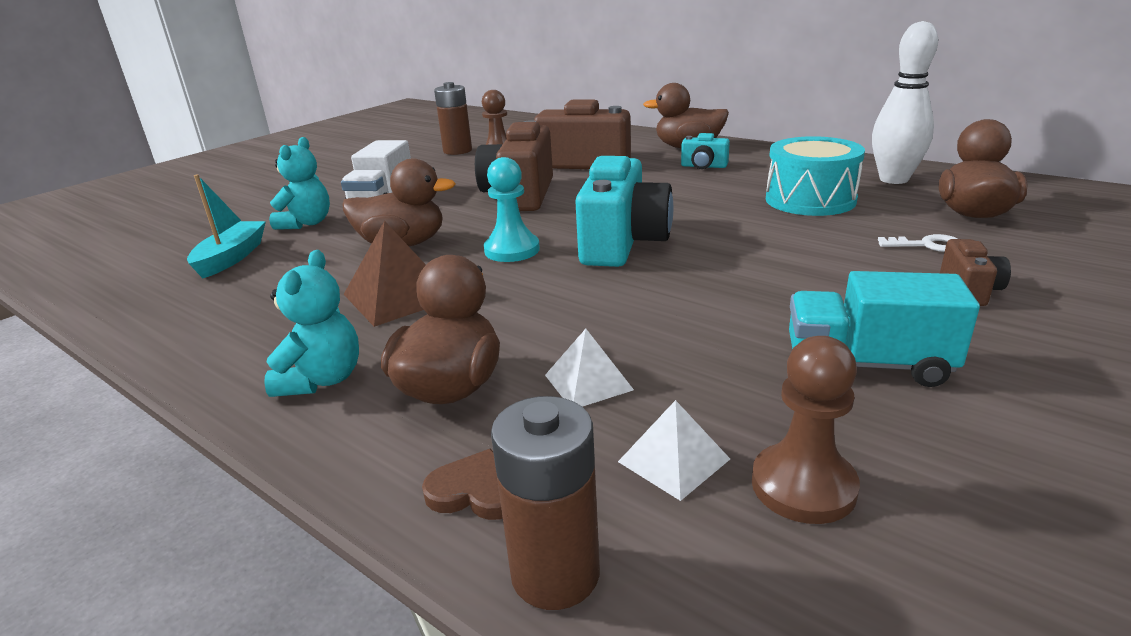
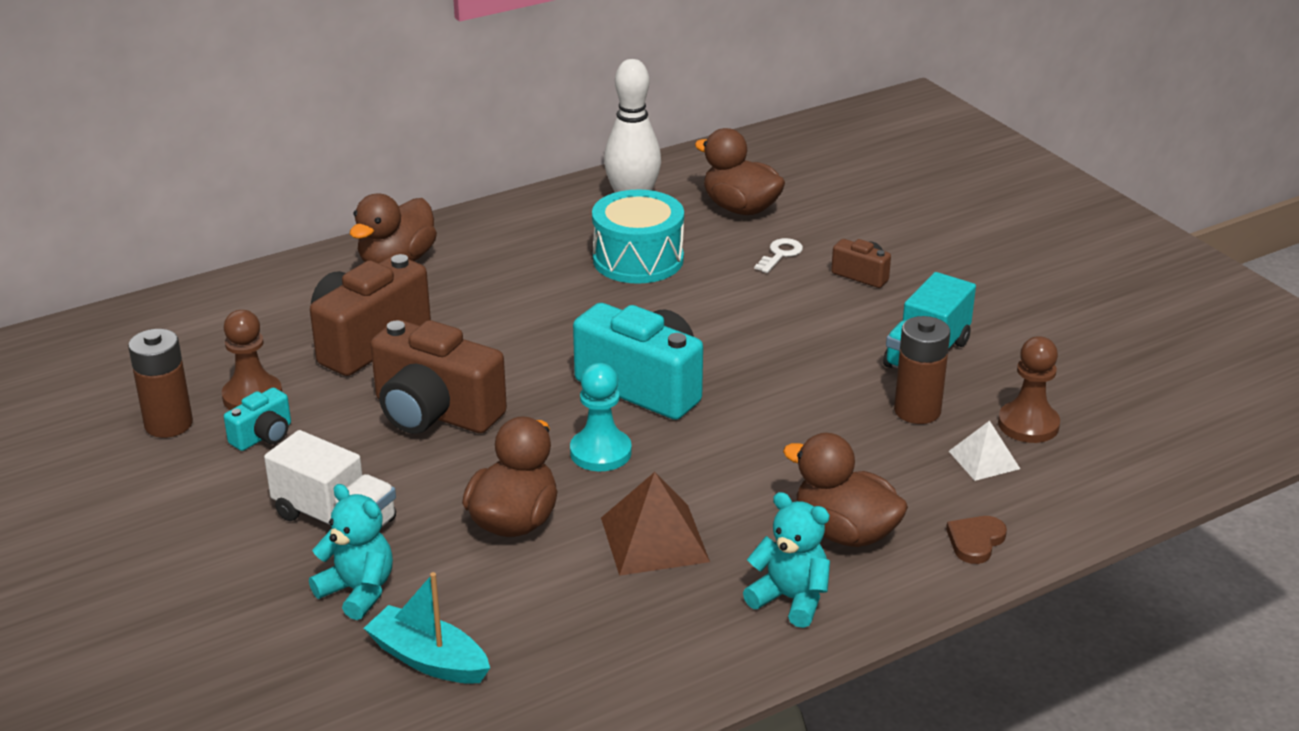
camera: 70 degrees left, 5 degrees up
brown battery [491,396,600,610] -> brown battery moved to [894,316,950,424]
white pyramid [545,329,634,407] -> none
turquoise camera [681,133,730,169] -> turquoise camera moved to [224,388,291,451]

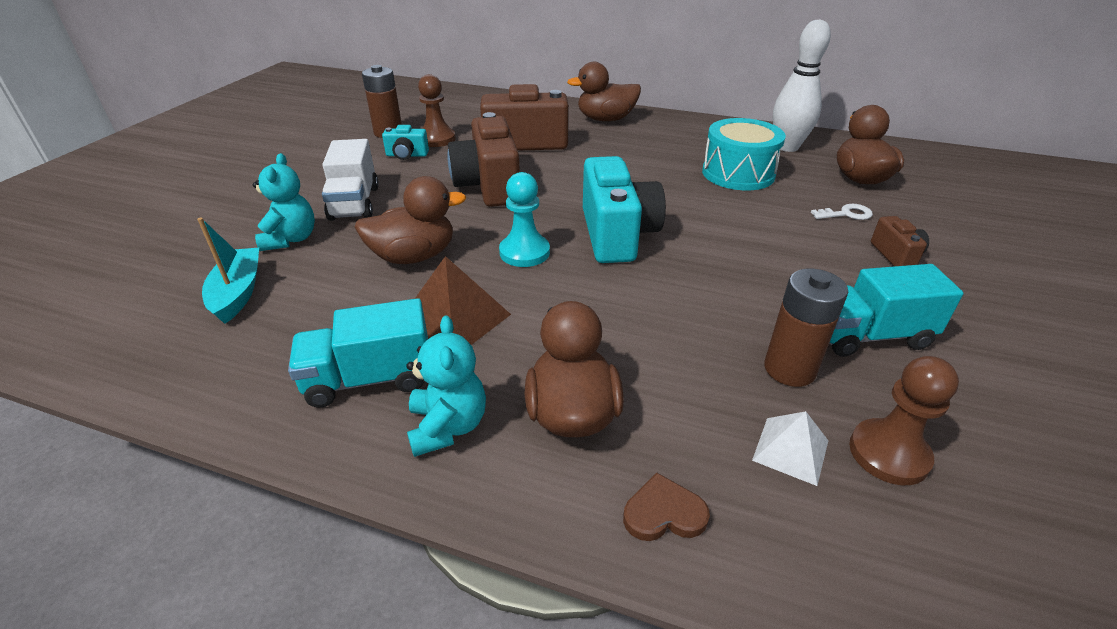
camera: 50 degrees right, 5 degrees up
none -> turquoise truck [288,298,428,408]

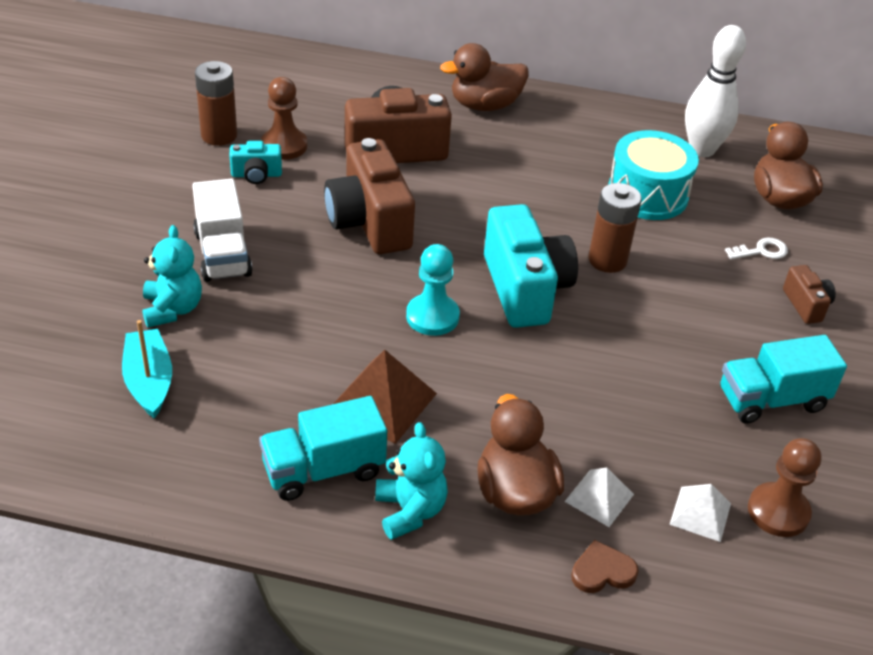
camera: 10 degrees left, 5 degrees up
brown duck [355,176,466,264] -> none
brown battery [764,269,848,387] -> brown battery moved to [589,183,642,273]
none -> white pyramid [564,468,634,527]

